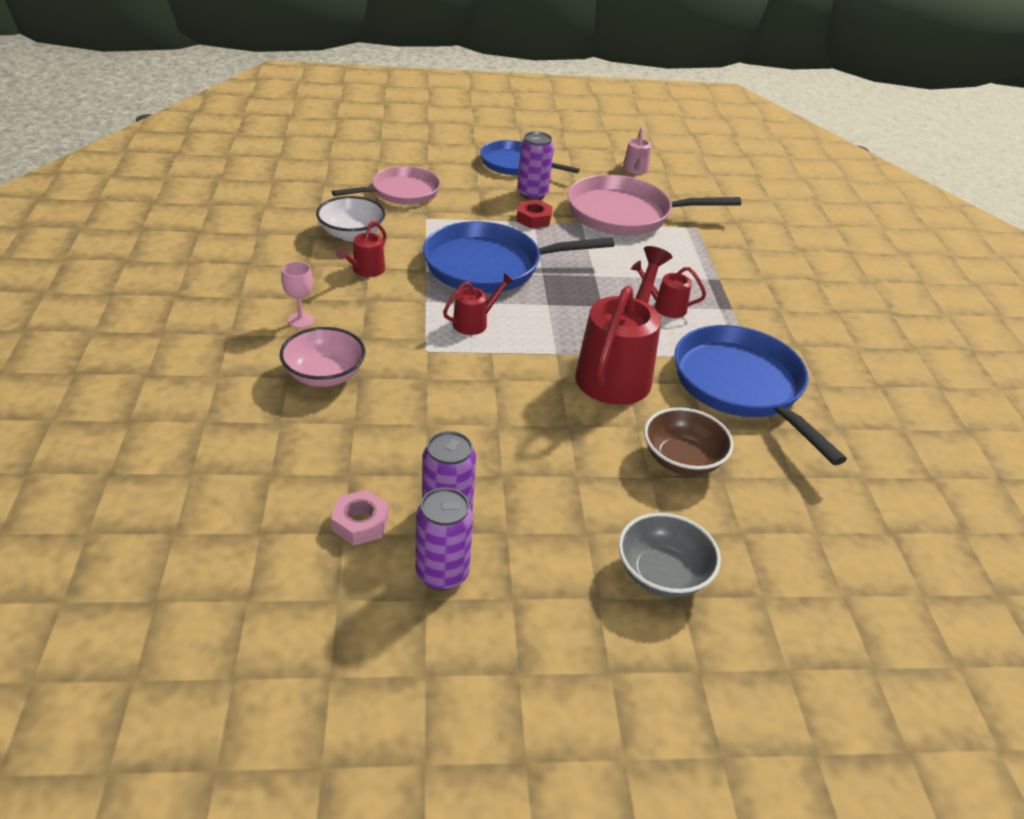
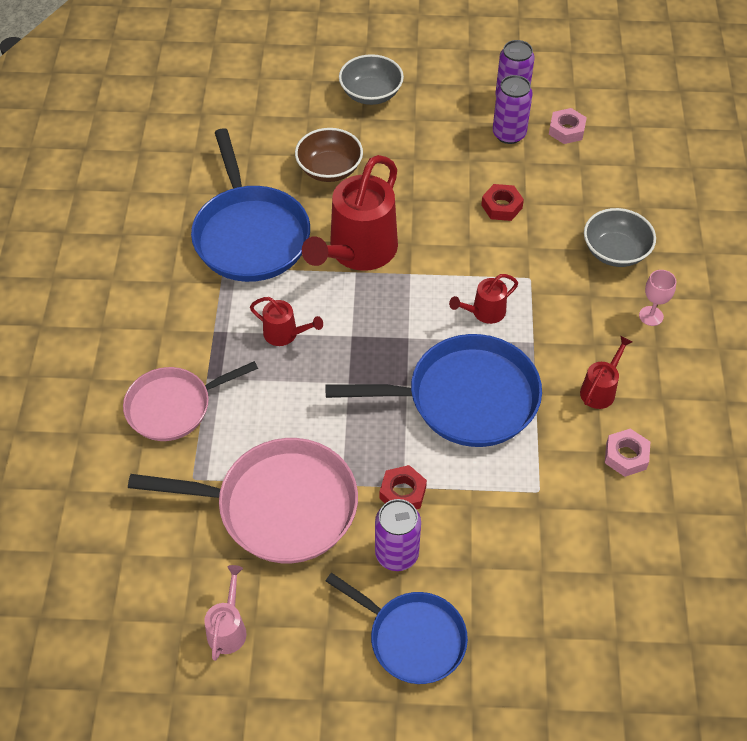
camera: 170 degrees left, 15 degrees up
pink bowl [280,327,365,387] -> grey bowl [584,208,656,267]
white bowl [316,196,385,241] -> pink nut [605,429,650,477]
pink pan [332,166,441,205] -> pink pan moved to [123,361,258,441]
none -> red nut [481,184,524,221]

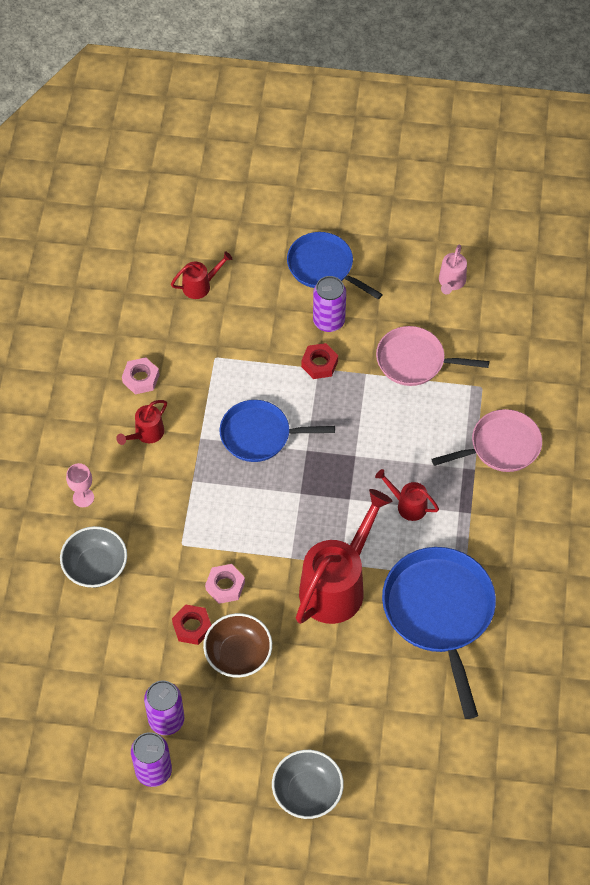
camera: 175 degrees left, 5 degrees up
pink pan [128,438,358,563] -> pink pan [376,326,489,386], size x0.65
brown bowl [295,128,363,182] -> brown bowl moved to [203,613,272,677]
blue pan [325,334,542,447] -> blue pan [219,400,335,462], size x0.65
red watering can [449,274,518,324] -> red watering can moved to [171,251,232,299]
pink nut [549,108,587,144] -> pink nut moved to [205,564,245,604]

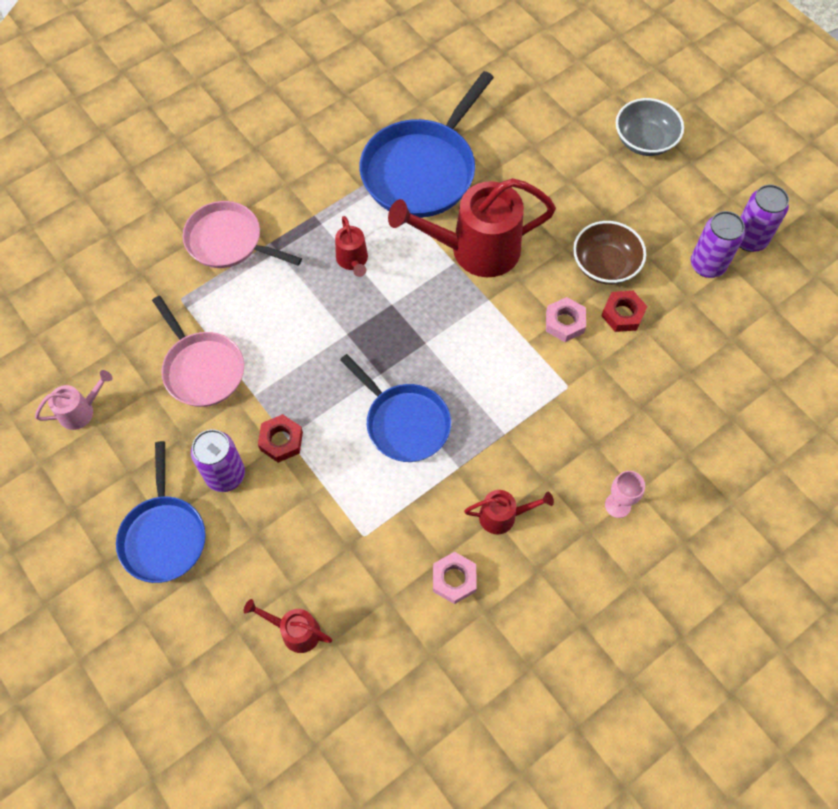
camera: 135 degrees left, 5 degrees up
grey bowl [60,526,127,588] -> none

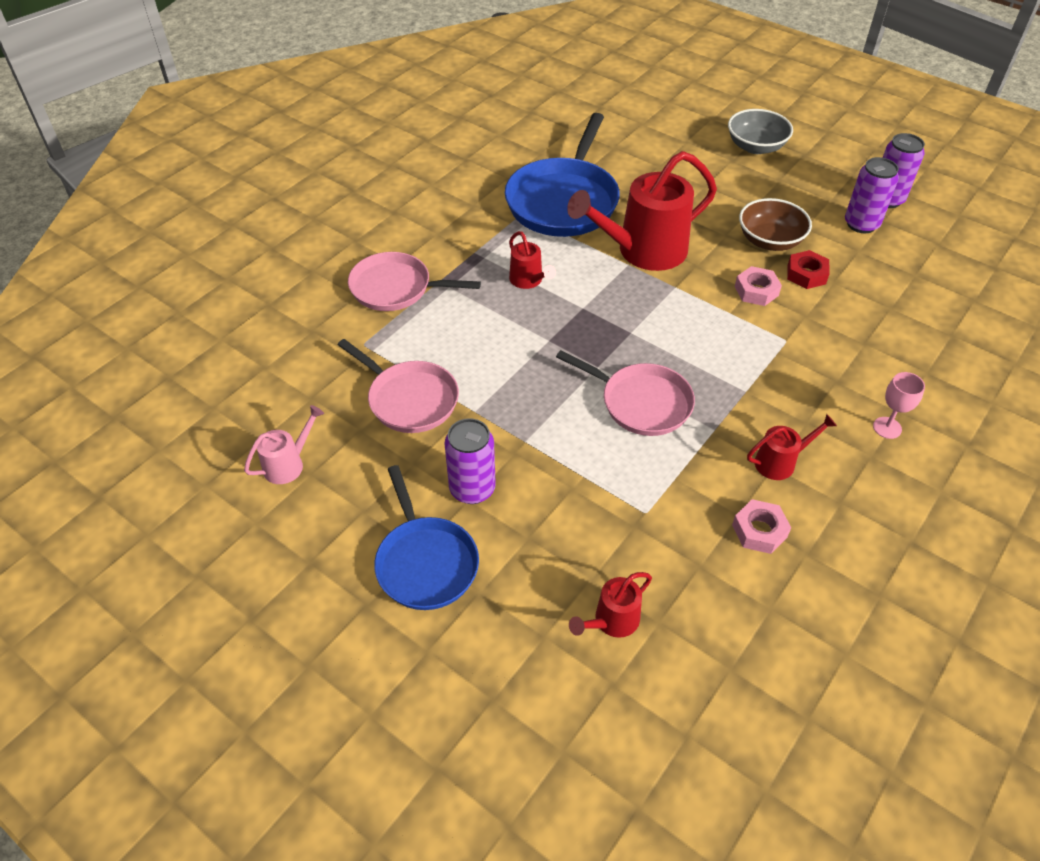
camera: 15 degrees left, 15 degrees down
red watering can [244,599,332,653] -> red watering can turned 45 degrees counterclockwise [569,572,652,638]
red nut [258,414,303,463] -> none
blue pan [340,354,451,462] -> pink pan [556,350,695,436]

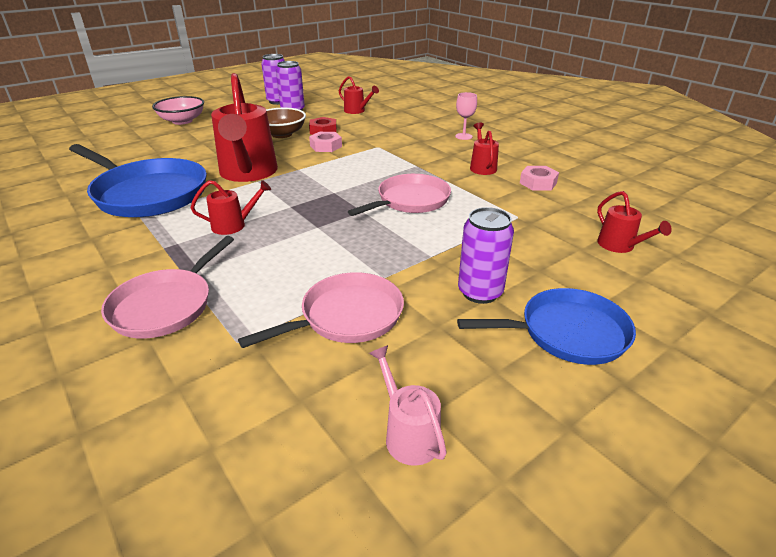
camera: 75 degrees left, 15 degrees down
grey bowl [728,109,793,154] -> pink bowl [152,96,204,125]
none -> red watering can [339,76,379,114]

